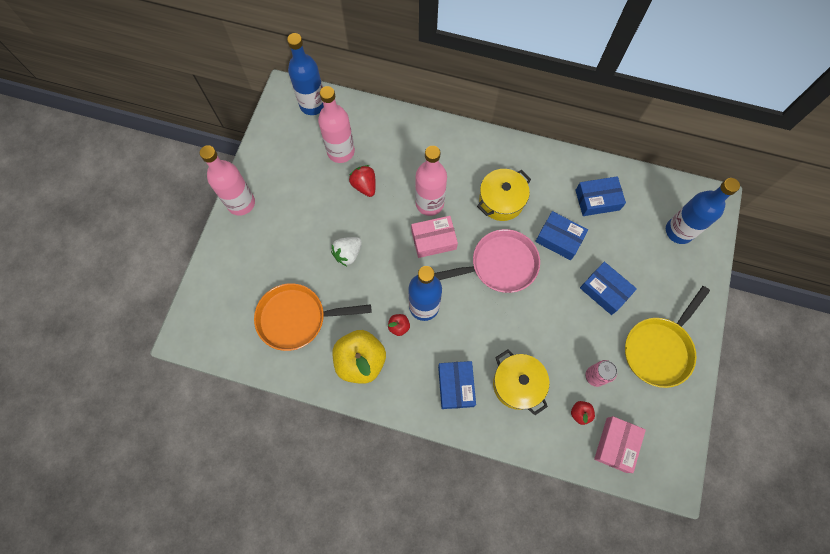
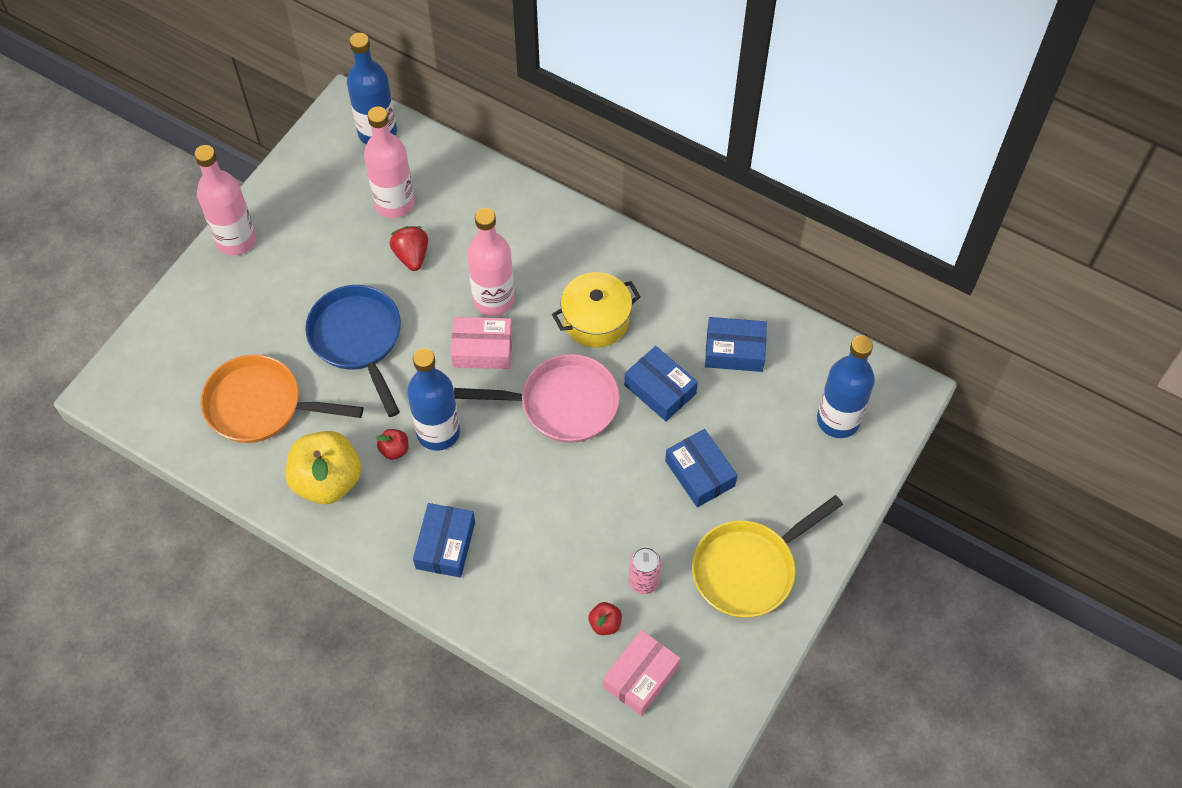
camera: 15 degrees right, 10 degrees down
white strawberry [331,237,362,266] -> blue pan [305,285,401,417]
yellow pot [493,349,549,415] -> none

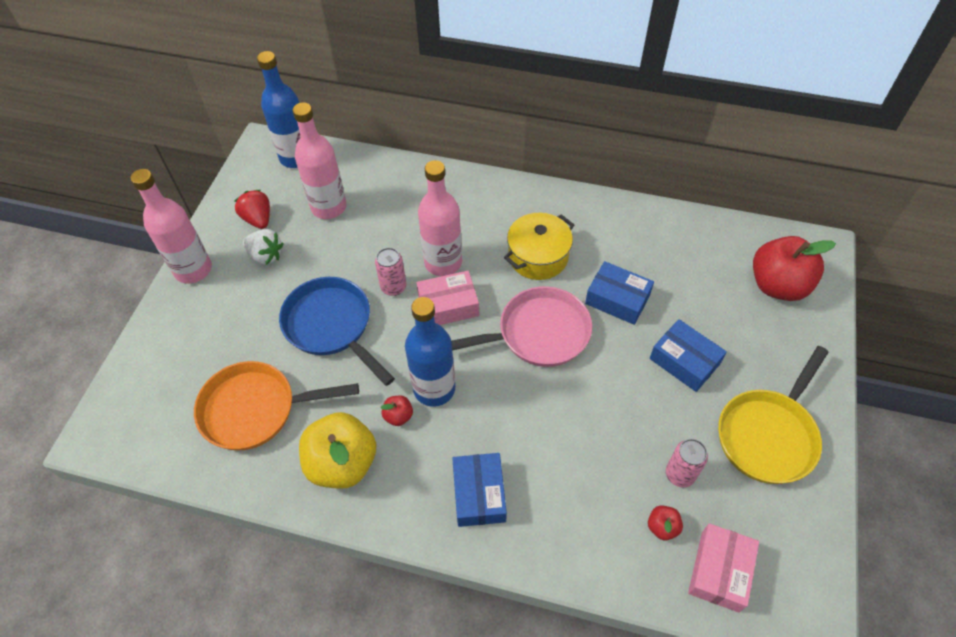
camera: 15 degrees left, 5 degrees down
red strawberry [390,226,428,271] -> red strawberry moved to [234,190,270,229]
blue box [705,317,767,372] -> none
blue bottle [817,335,875,438] -> red apple [753,236,836,301]
none -> white strawberry [243,229,283,265]
none -> pink can [375,248,406,296]

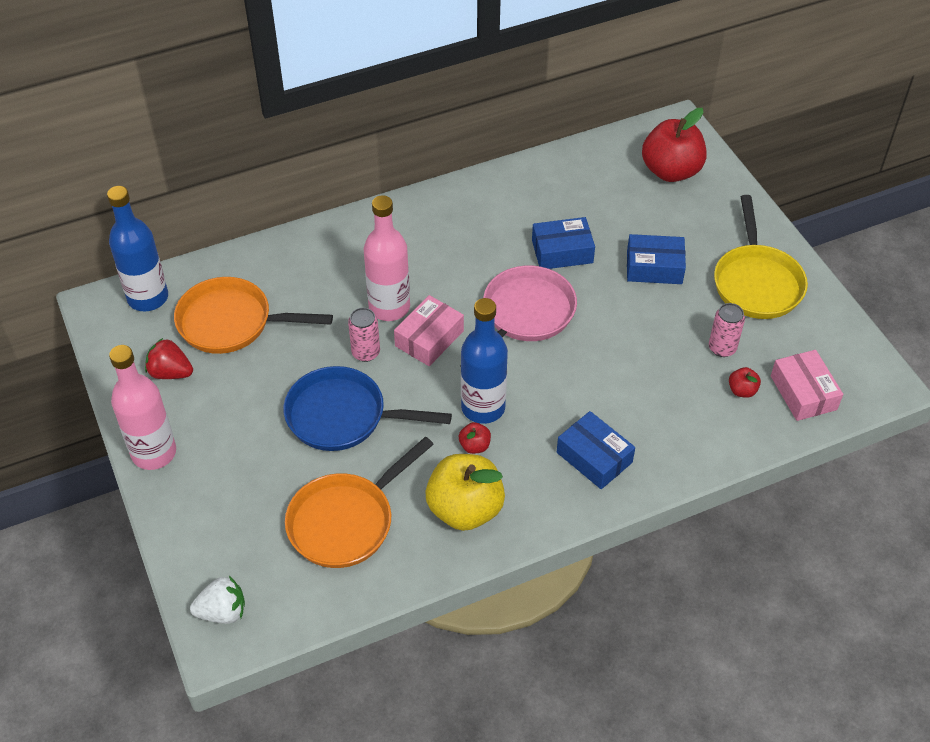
camera: 40 degrees left, 5 degrees down
white strawberry [243,229,283,265] -> white strawberry moved to [190,576,245,624]
pink bottle [293,102,347,219] -> orange pan [174,277,333,354]
yellow pot [504,213,574,280] -> none

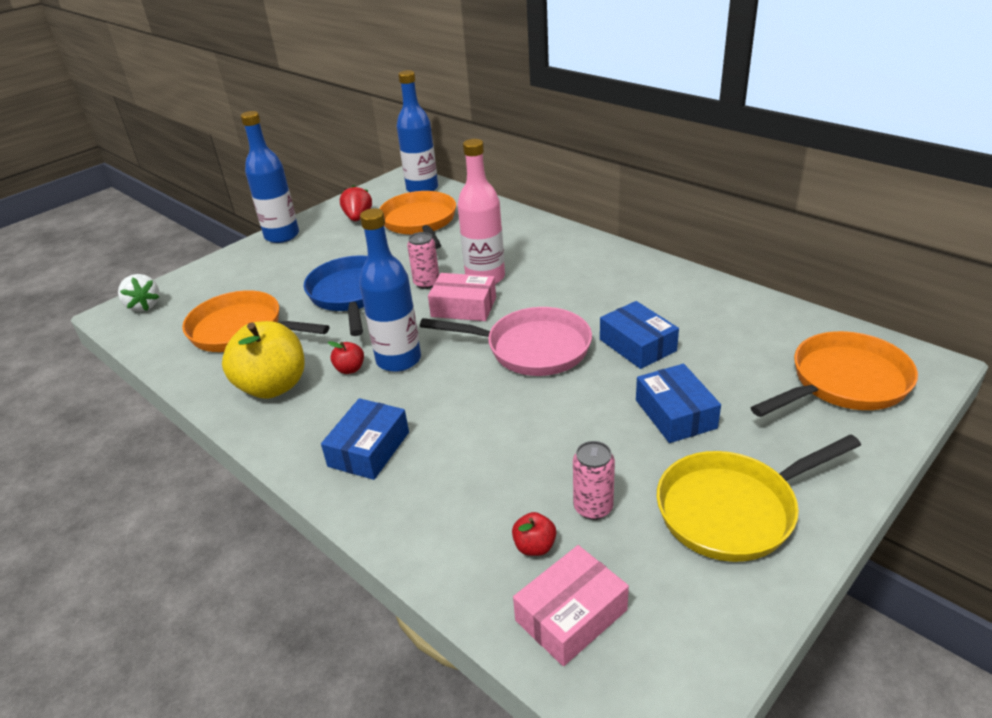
camera: 70 degrees right, 15 degrees down
pink bottle [109,345,176,470] -> blue bottle [241,111,299,243]
red apple [642,108,706,182] -> orange pan [751,331,918,417]

